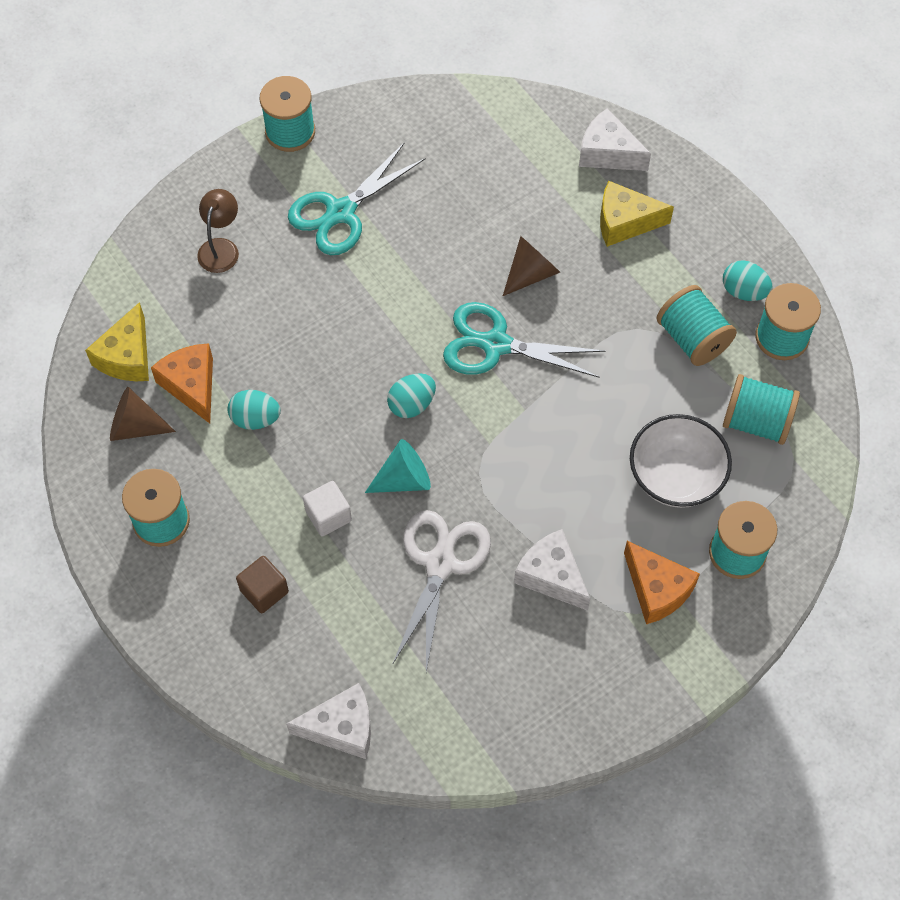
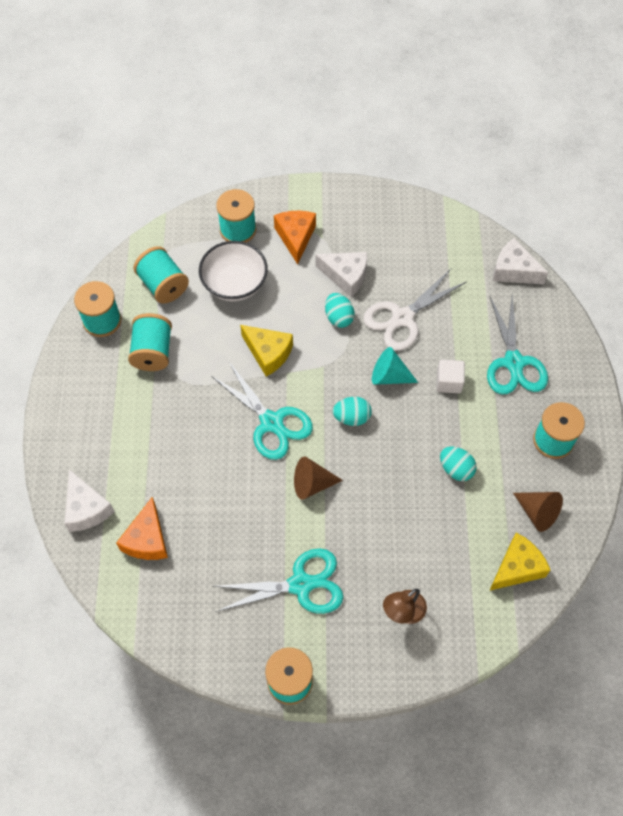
camera: 145 degrees left, 0 degrees up
orange cheese [151,343,213,423] -> orange cheese moved to [116,497,168,560]
brown cube [236,556,289,613] -> turquoise scissors [487,295,548,395]
brown cone [503,236,560,296] -> brown cone moved to [294,456,343,500]
white cheese [514,529,590,611] -> white cheese turned 60 degrees counterclockwise [315,252,367,297]
yellow cheese [600,181,674,247] -> yellow cheese moved to [240,325,293,377]
turquoise egg [723,260,773,301] -> turquoise egg moved to [325,293,355,328]

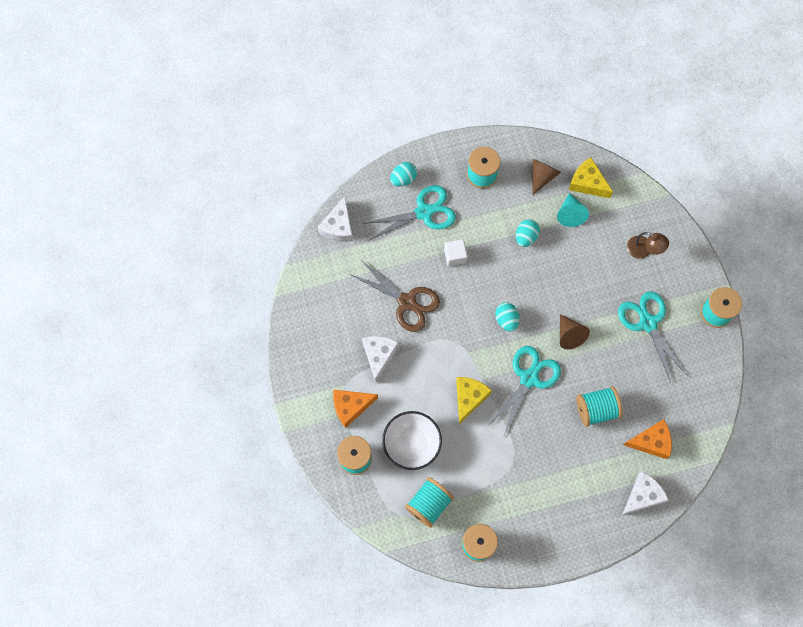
camera: 105 degrees left, 10 degrees up
turquoise spool [128,313,172,371] -> turquoise spool moved to [577,386,623,427]
turquoise egg [325,293,355,328] -> turquoise egg moved to [390,162,417,187]
white scissors [363,269,466,351] -> brown scissors [350,260,440,332]
turquoise cone [372,347,418,385] -> turquoise cone moved to [557,193,589,227]

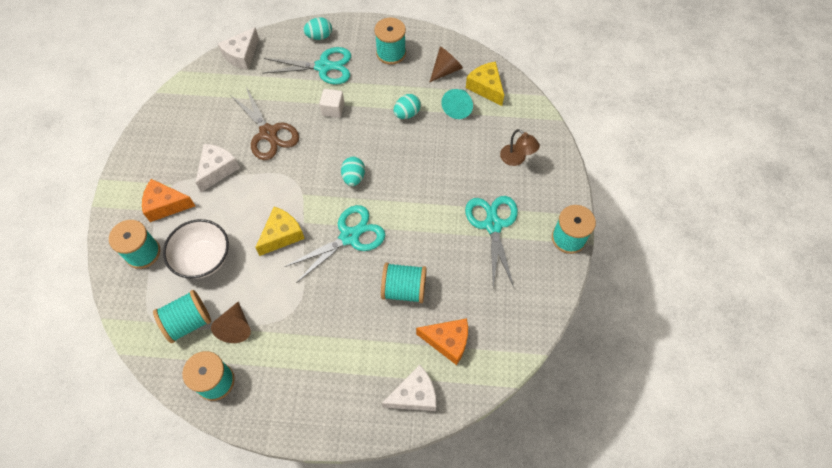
camera: 20 degrees right, 10 degrees down
brown cone [560,314,590,349] -> brown cone moved to [211,302,251,343]

